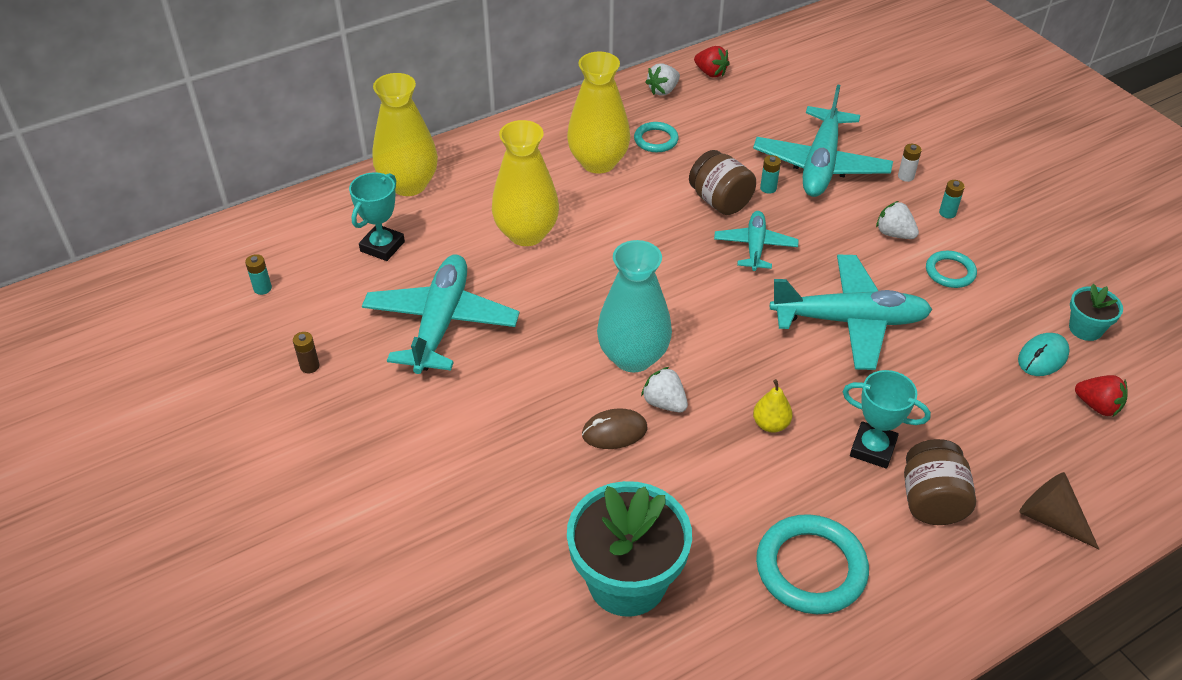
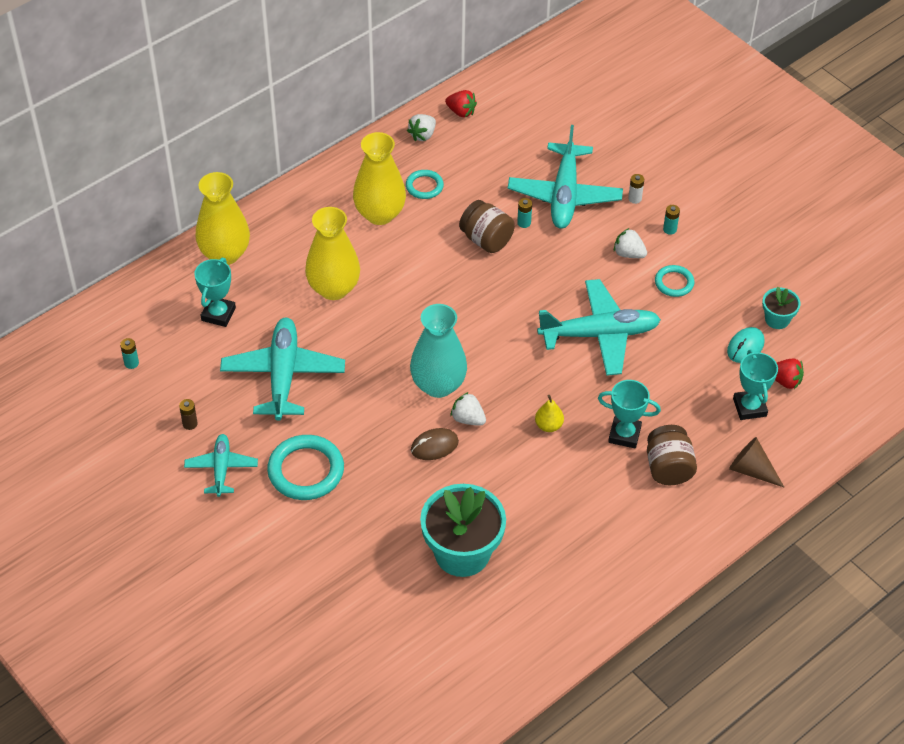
camera: 10 degrees left, 5 degrees up
turquoise plane [714,211,798,271] -> turquoise plane moved to [184,434,258,497]
turquoise ring [756,514,869,614] -> turquoise ring moved to [267,435,344,500]
none -> turquoise trophy [733,350,778,420]

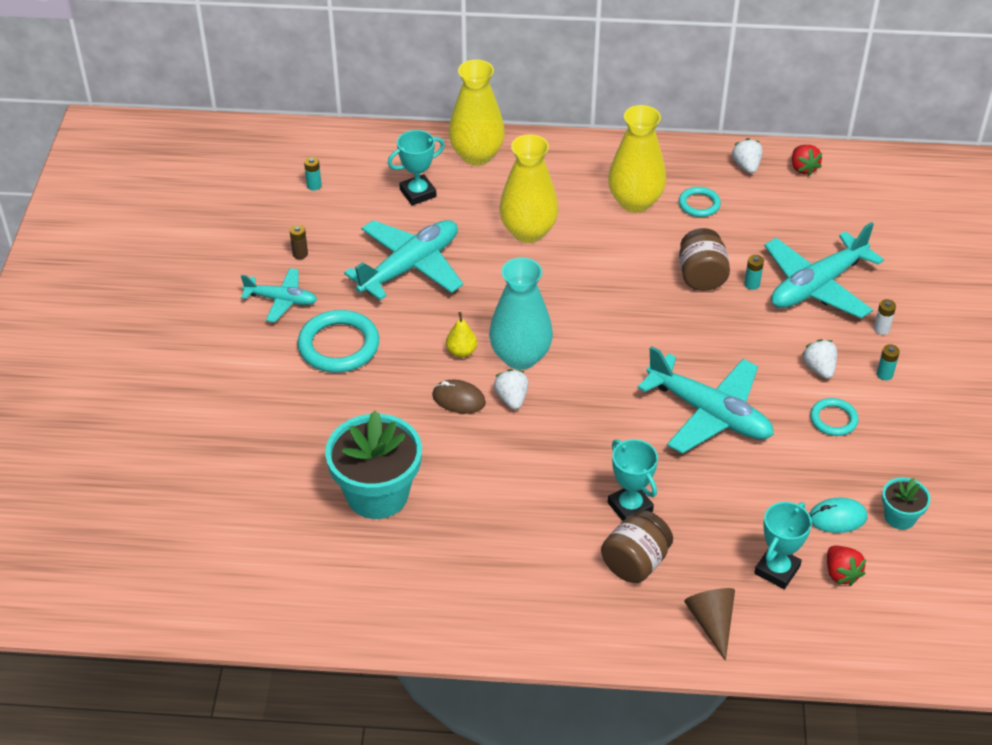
camera: 45 degrees right, 5 degrees down
turquoise plane [184,434,258,497] -> turquoise plane turned 60 degrees clockwise [241,268,317,322]
white strawberry [407,114,436,141] -> white strawberry turned 90 degrees clockwise [732,138,763,174]
yellow pear [535,395,564,432] -> yellow pear moved to [446,312,477,358]

